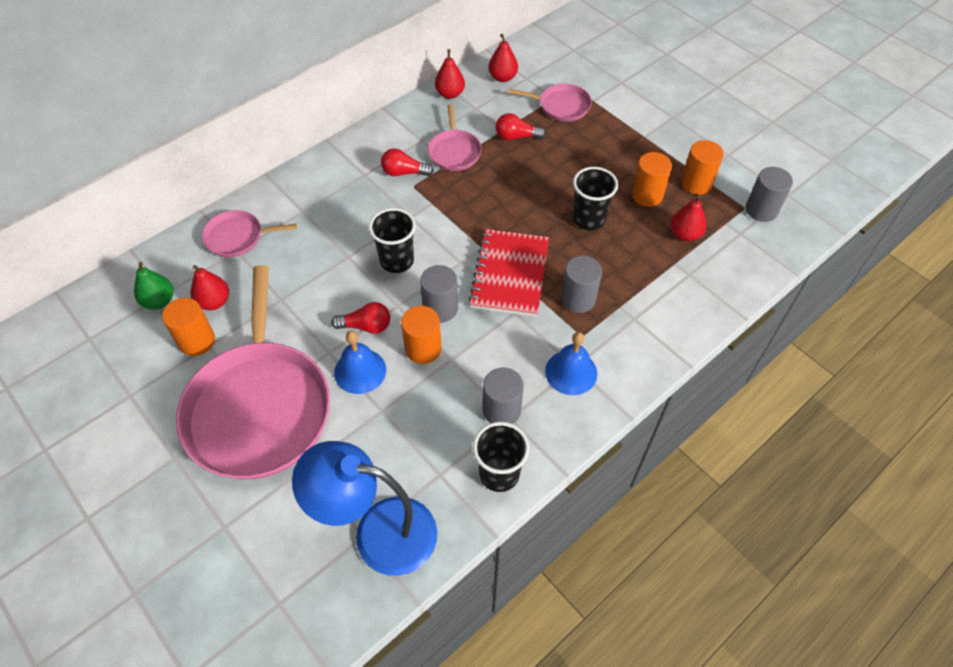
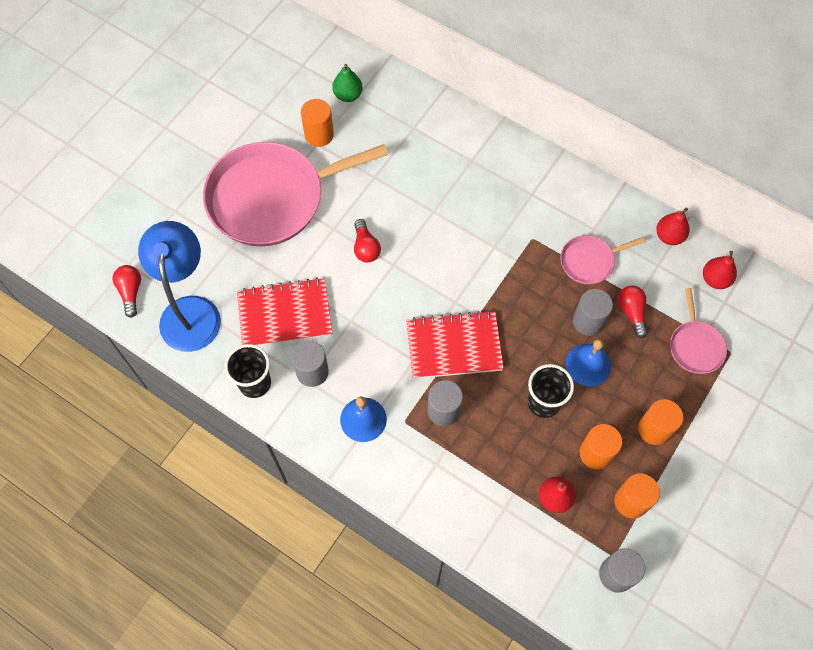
camera: 75 degrees right, 10 degrees up
red pear [191,265,229,310] -> none
pink pan [202,210,297,257] -> none
blue bell [334,331,386,394] -> blue bell moved to [566,339,611,386]
black cup [369,208,416,273] -> none
red light bulb [381,148,434,176] -> red light bulb moved to [113,265,141,318]
orange cylinder [401,306,441,364] -> orange cylinder moved to [638,399,683,445]
grey cylinder [420,265,458,323] -> grey cylinder moved to [573,289,613,336]
none -> red notebook [237,278,332,346]

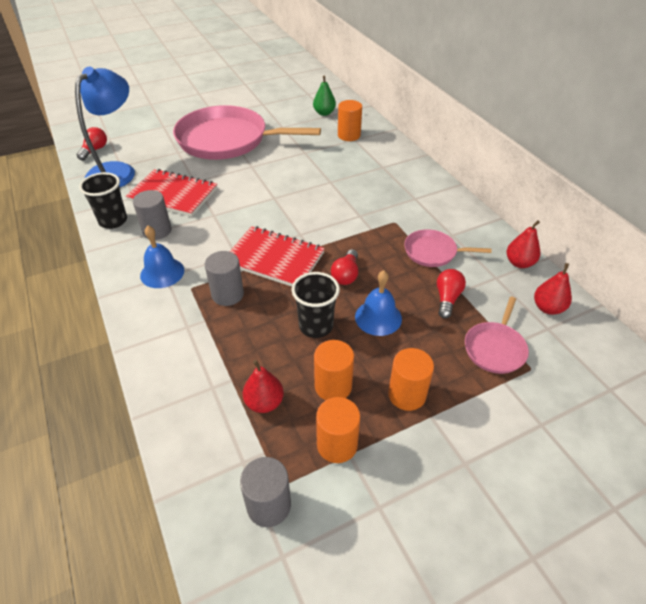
camera: 30 degrees right, 20 degrees down
orange cylinder [301,99,334,147] -> orange cylinder moved to [338,100,362,141]
red light bulb [354,219,381,262] -> red light bulb moved to [331,249,358,285]
grey cylinder [573,289,613,336] -> none

